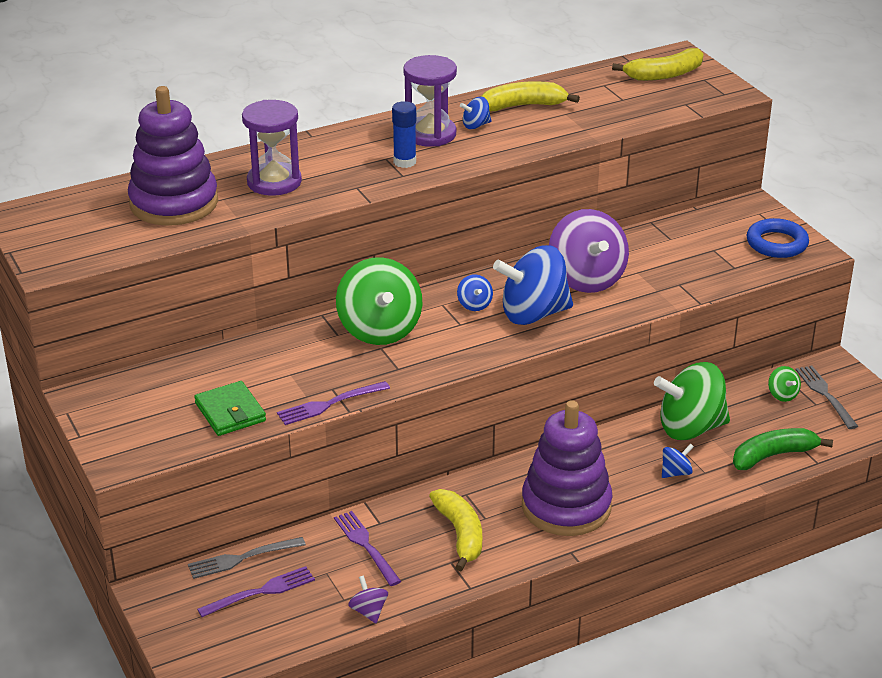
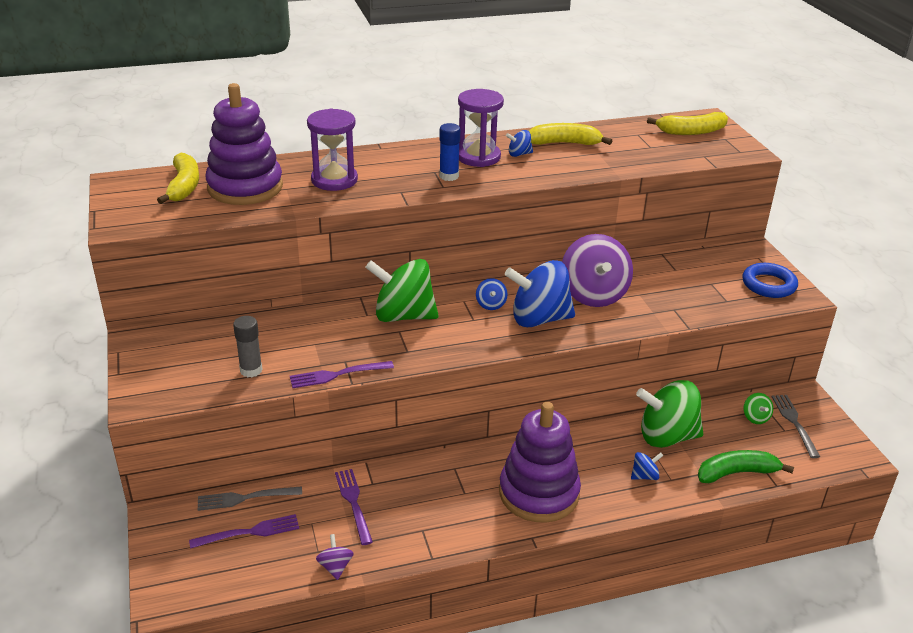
camera: 10 degrees right, 0 degrees up
green wallet [194,381,266,436] -> grey glue stick [233,316,262,377]
green spinning top [336,257,422,345] -> green spinning top turned 105 degrees clockwise [365,259,439,322]
yellow banana [429,489,482,571] -> yellow banana moved to [157,153,199,204]

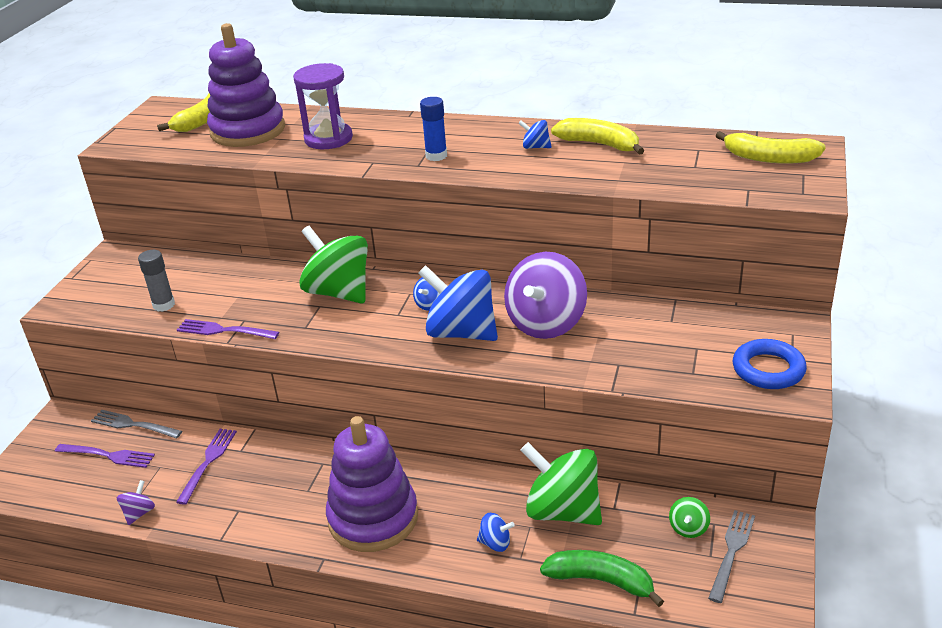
camera: 35 degrees right, 0 degrees up
purple hourglass [458,89,504,167] -> none

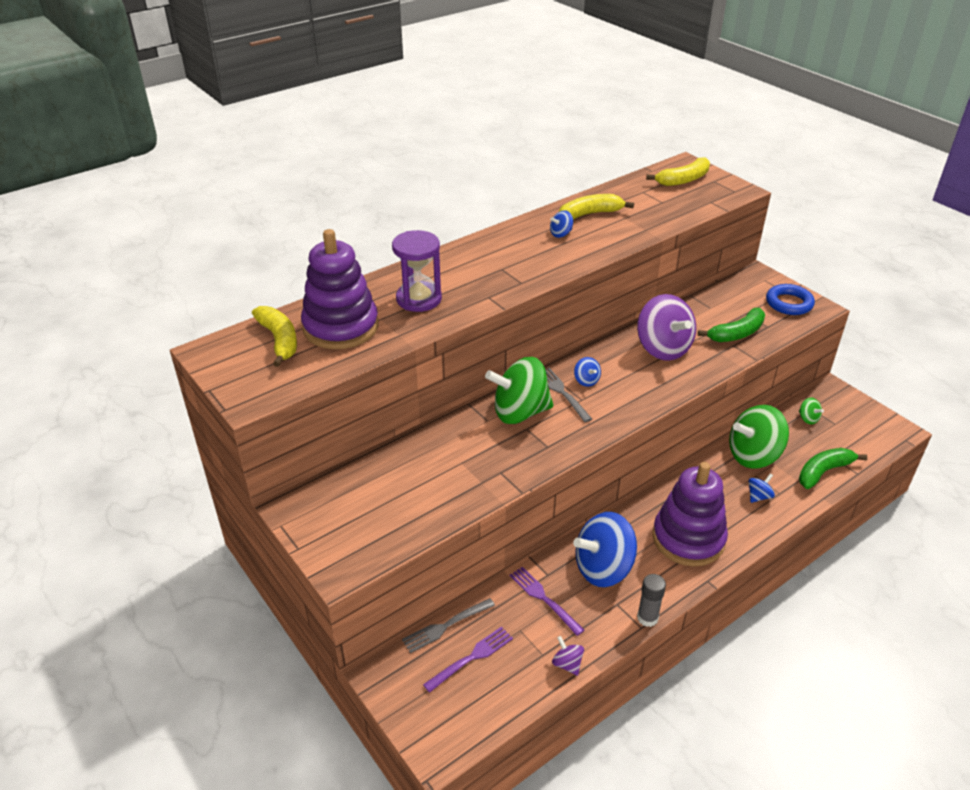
camera: 55 degrees left, 5 degrees up
grey glue stick [138,250,175,312] -> grey glue stick moved to [637,574,666,627]
purple fork [177,319,279,339] -> none
blue spinning top [418,265,498,341] -> blue spinning top moved to [573,512,637,587]
blue glue stick [420,97,447,161] -> none
grey fork [708,510,755,603] -> grey fork moved to [545,368,592,422]
none -> green banana [698,308,765,342]

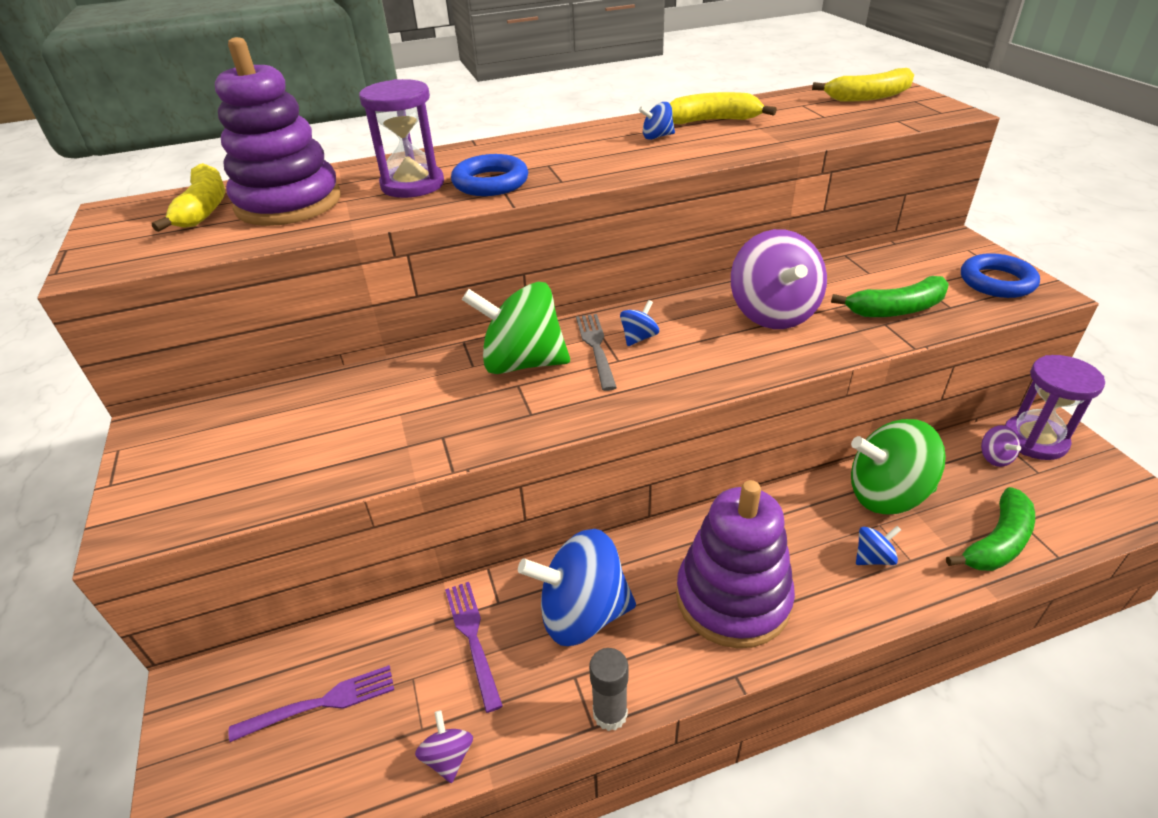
camera: 20 degrees right, 0 degrees up
grey fork [402,598,495,653] -> none
blue spinning top [574,357,601,387] -> blue spinning top turned 135 degrees counterclockwise [620,300,659,346]
green spinning top [799,398,824,424] -> purple spinning top [981,425,1021,467]
green banana [799,448,867,489] -> green banana turned 150 degrees clockwise [946,487,1035,571]
none -> blue ring [451,154,528,196]
none -> purple hourglass [1005,355,1105,460]

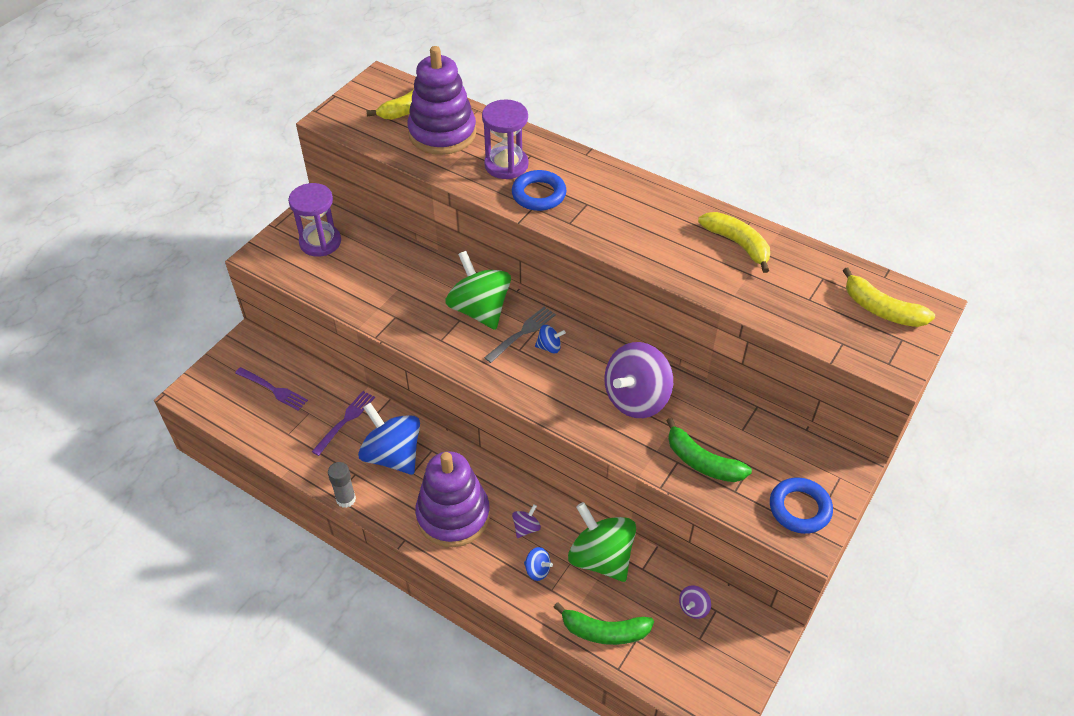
camera: 50 degrees right, 10 degrees up
purple spinning top [415,710,473,783] -> purple spinning top moved to [512,504,541,538]
blue spinning top [639,102,675,140] -> none
purple hourglass [1005,355,1105,460] -> purple hourglass moved to [288,183,341,257]

